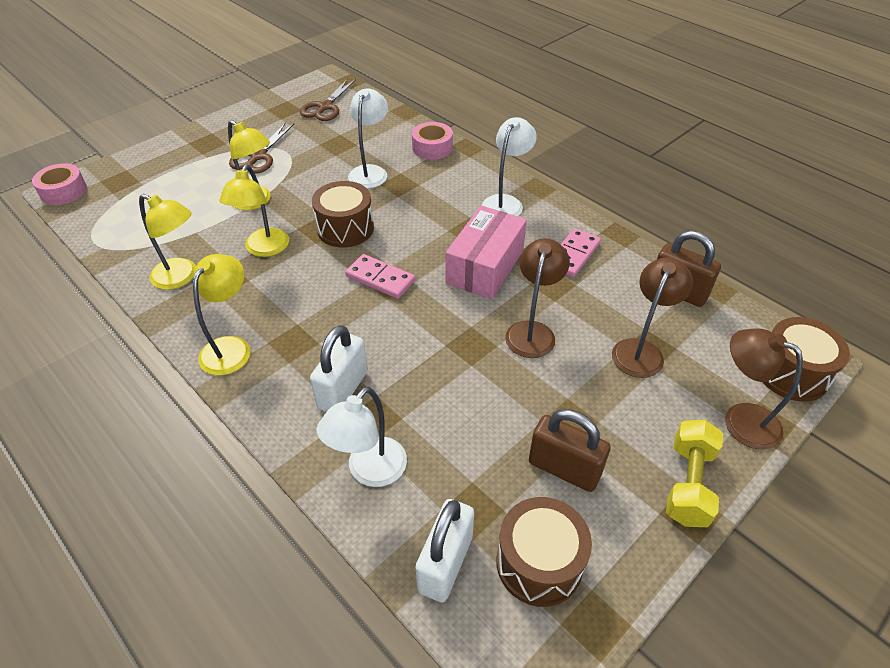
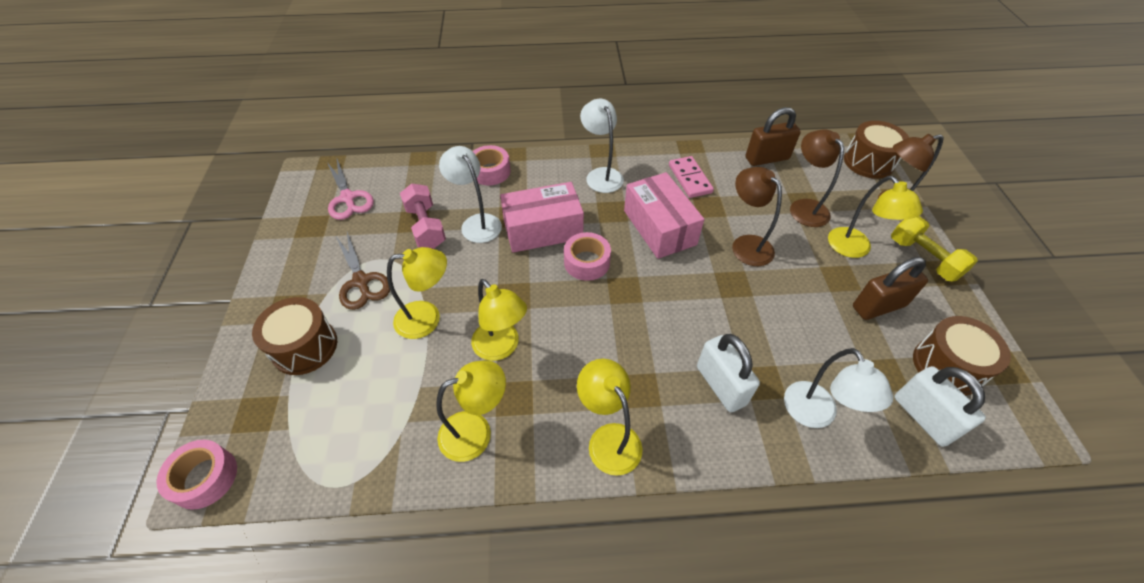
camera: 50 degrees left, 5 degrees up
brown scissors [300,78,356,121] -> pink scissors [327,159,374,220]
brown drum [312,181,374,247] -> brown drum moved to [252,297,337,375]
pink domino [345,254,415,299] -> none
none -> pink dumbbell [400,183,446,249]
none -> pink box [500,182,584,253]
none -> pink tape [564,232,611,281]
none -> yellow lamp [828,176,923,258]

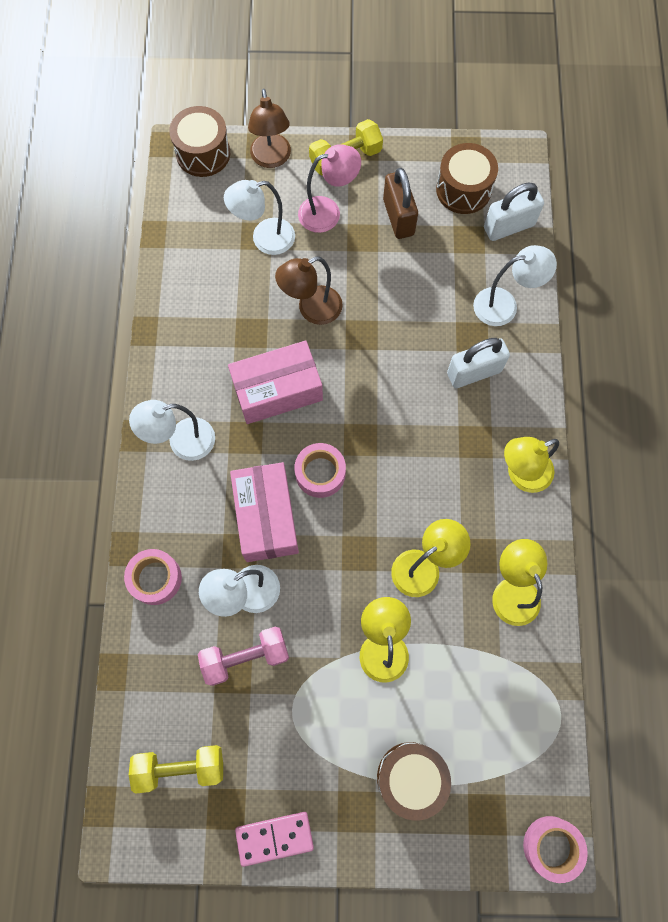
camera: 85 degrees left, 20 degrees up
pink scissors [327,159,374,220] -> yellow dumbbell [129,745,223,794]
brown scissors [336,232,390,310] -> none
pink domino [669,156,714,198] -> pink domino moved to [235,812,314,867]
brown padlock [745,107,801,166] -> none
brown lamp [790,129,844,227] -> white lamp [224,180,295,255]
yellow lamp [828,176,923,258] -> pink lamp [298,144,361,233]

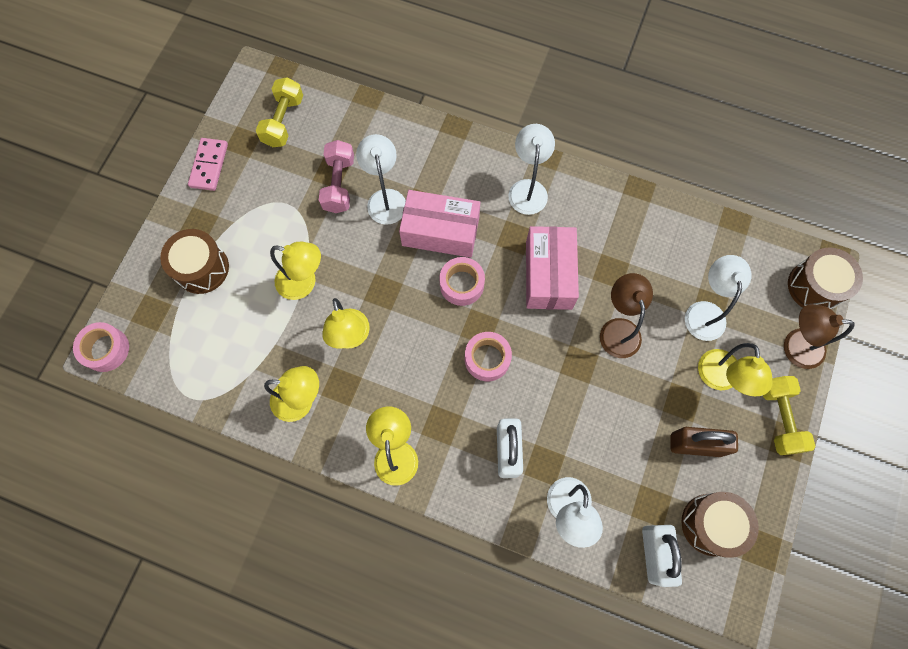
camera: 110 degrees right, 0 degrees up
pink tape [124,549,182,605] -> pink tape moved to [465,332,512,381]
pink lamp [298,144,361,233] -> yellow lamp [698,343,772,396]

